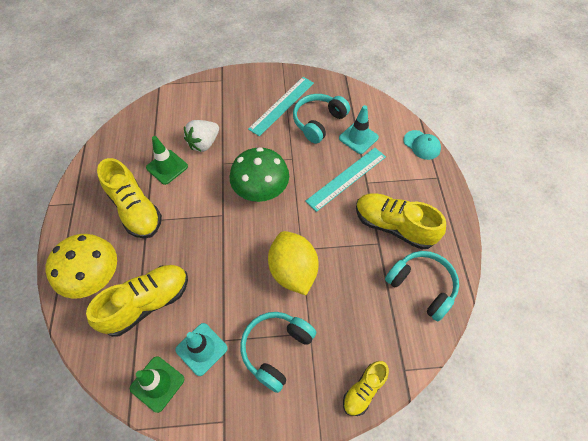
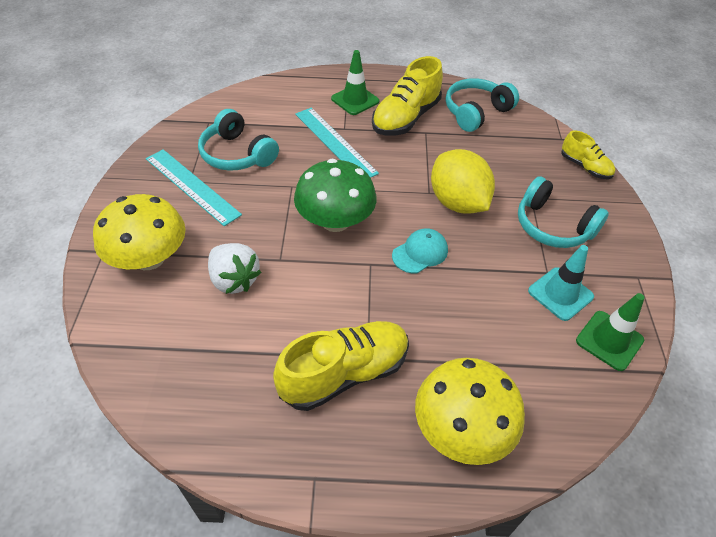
camera: 85 degrees left, 10 degrees down
yellow shoe [86,265,188,337] -> none
green traffic cone [146,136,188,185] -> green traffic cone moved to [331,50,379,115]
yellow lemon [268,231,319,295] -> yellow lemon turned 75 degrees clockwise [431,149,495,214]
turquoise traffic cone [339,105,379,154] -> none
turquoise cap [404,130,441,160] -> turquoise cap moved to [392,228,448,273]
none -> yellow mushroom [93,194,186,270]

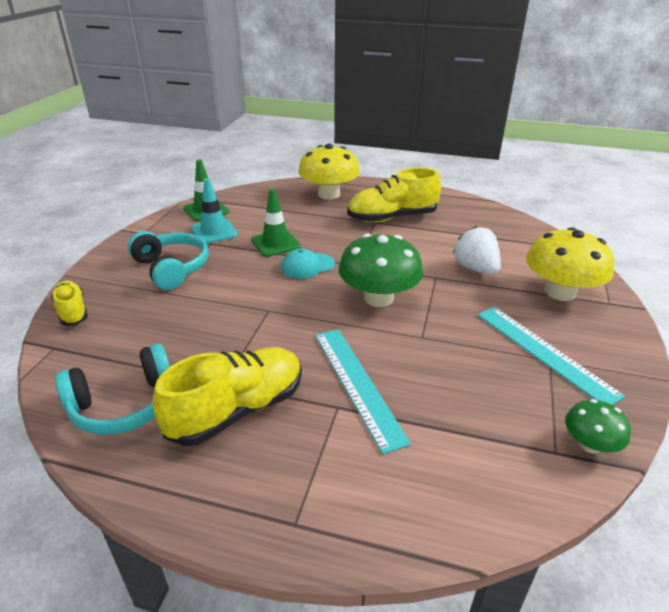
camera: 165 degrees left, 15 degrees down
turquoise headphones [198,109,279,171] -> none
green traffic cone [331,50,379,115] -> green traffic cone moved to [251,189,301,257]
yellow lemon [431,149,495,214] -> none
none -> green mushroom [565,399,631,453]

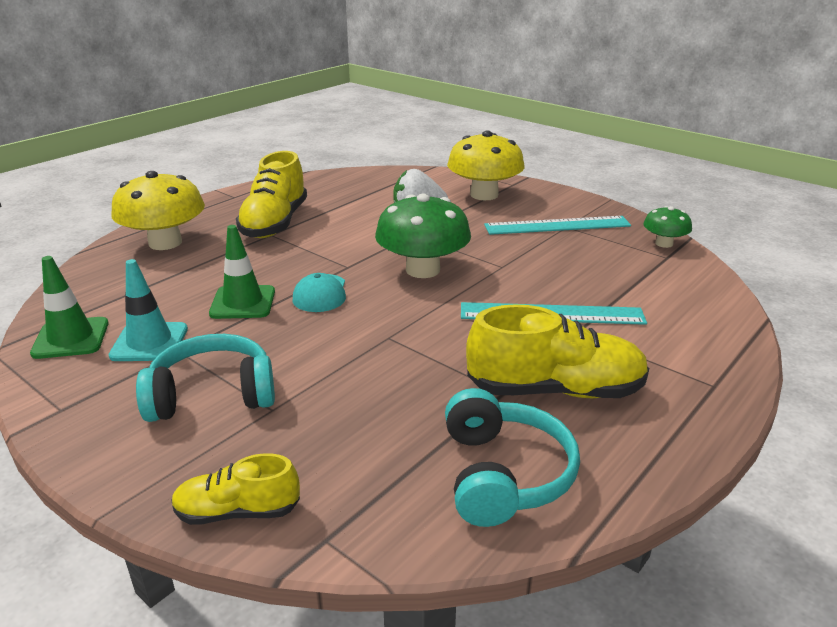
camera: 65 degrees left, 5 degrees down
yellow shoe [153,347,302,446] -> yellow shoe turned 105 degrees clockwise [466,304,649,398]

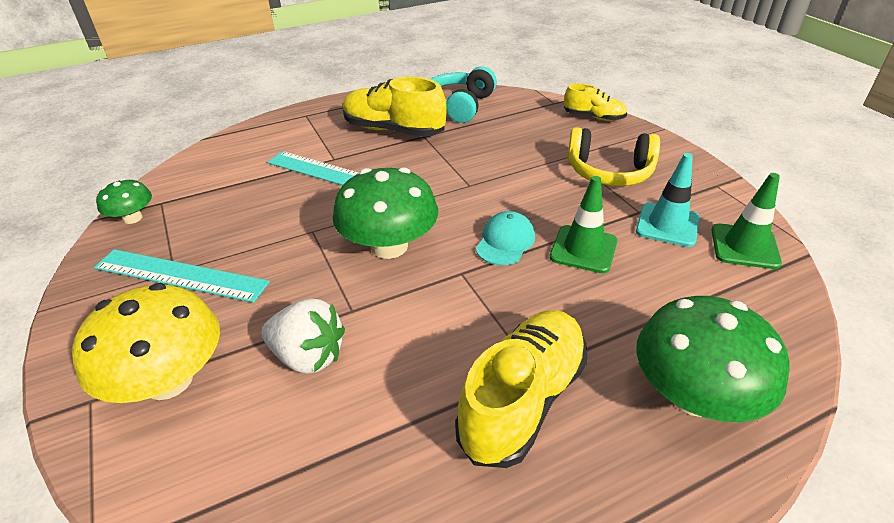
camera: 155 degrees left, 10 degrees up
yellow mushroom [111,171,205,250] -> green mushroom [636,296,790,422]
turquoise headphones [136,334,275,422] -> yellow headphones [567,127,660,186]

